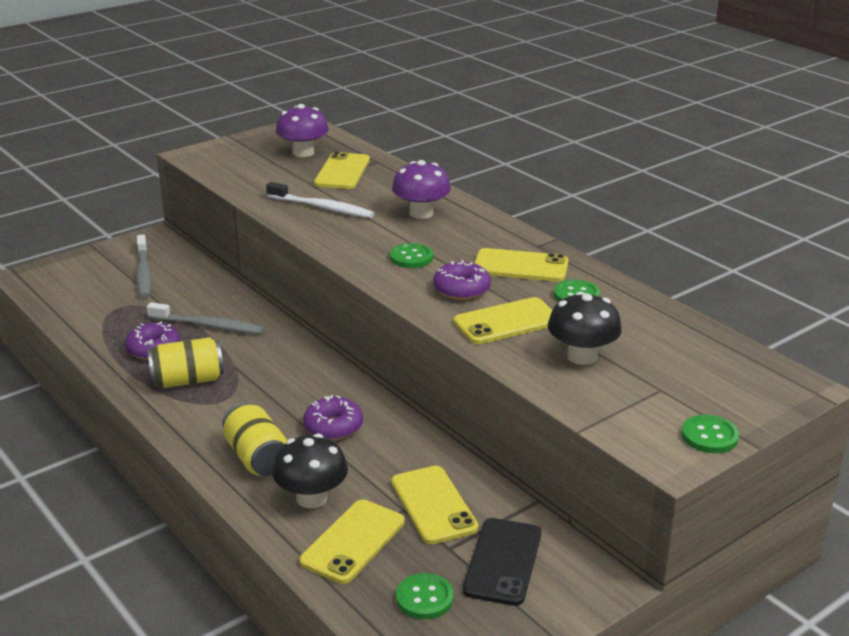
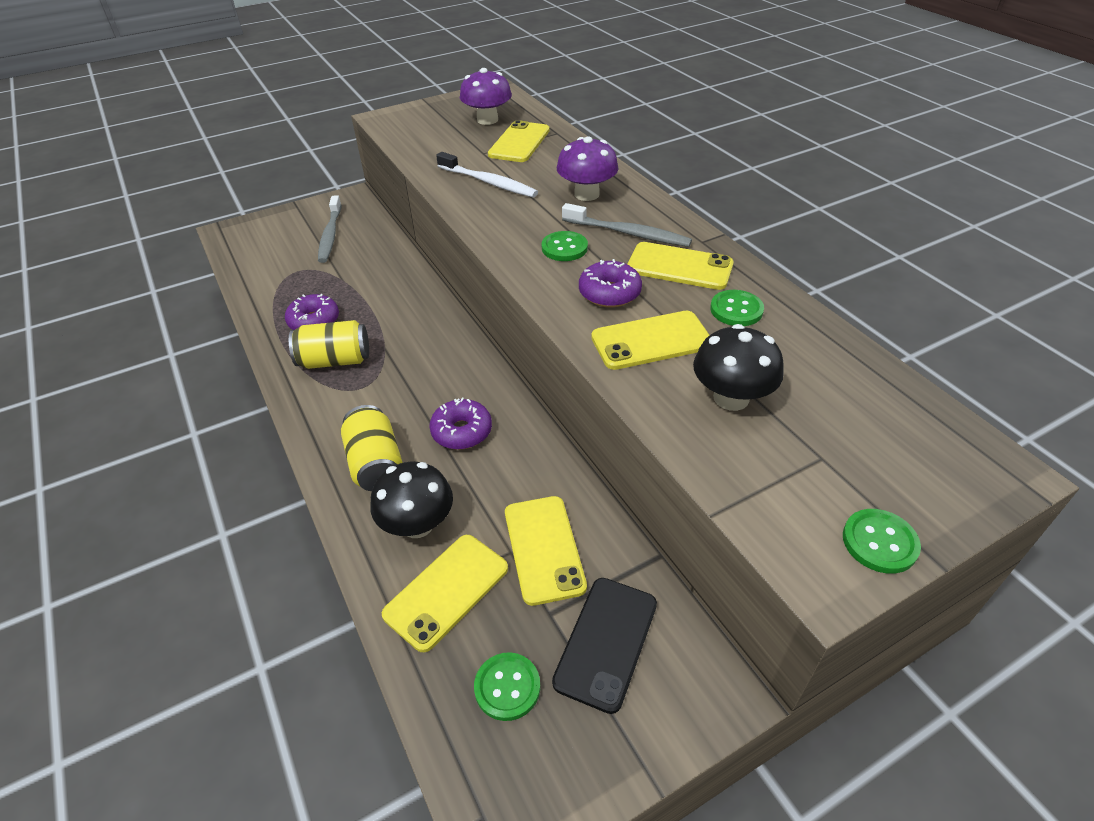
camera: 10 degrees right, 15 degrees up
grey toothbrush [147,302,265,334] -> grey toothbrush moved to [562,203,692,247]

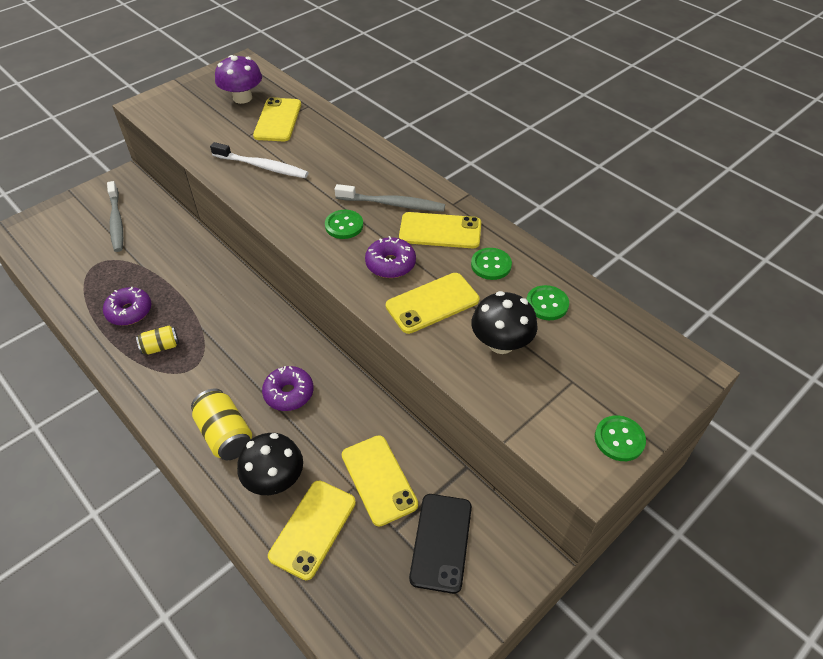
camera: 15 degrees left, 5 degrees up
yellow can [289,320,369,369] -> yellow can [136,326,179,355], size x0.61
green button [474,652,540,721] -> green button moved to [527,285,569,320]
purple mushroom [557,136,618,201] -> none

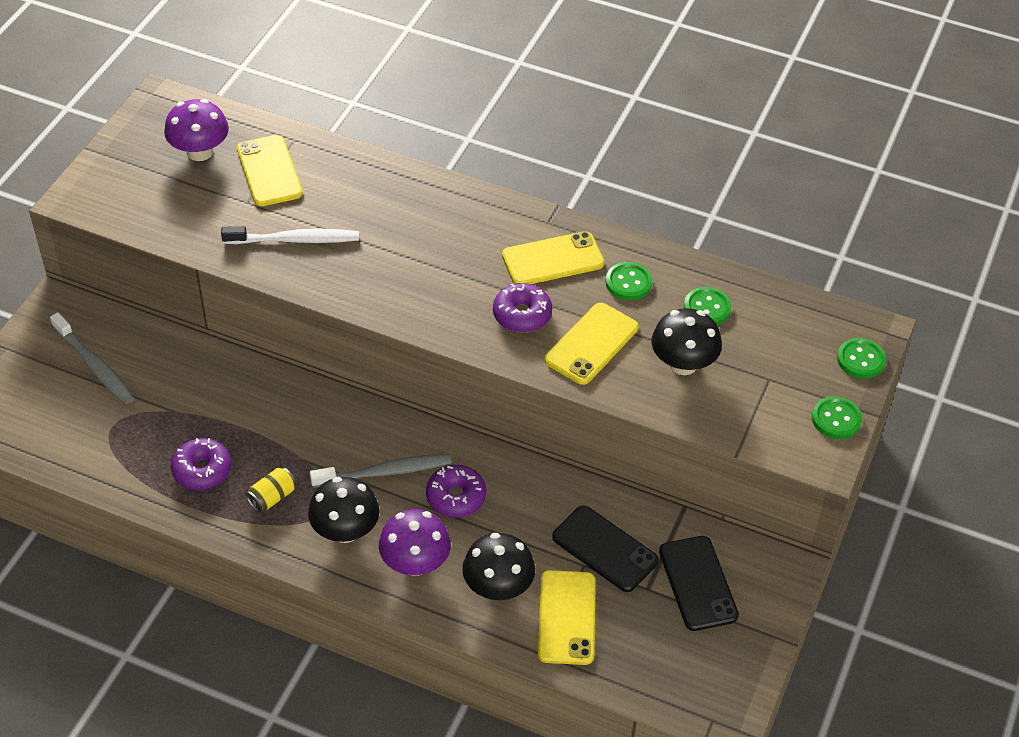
camera: 25 degrees left, 0 degrees up
yellow can [191,389,252,460] -> purple mushroom [379,509,451,576]
green button [325,210,363,239] -> green button moved to [837,338,886,379]
grey toothbrush [335,184,445,211] -> grey toothbrush moved to [310,454,452,488]
yellow phone [342,435,418,526] -> black phone [552,505,659,592]
none -> black mushroom [308,477,380,543]

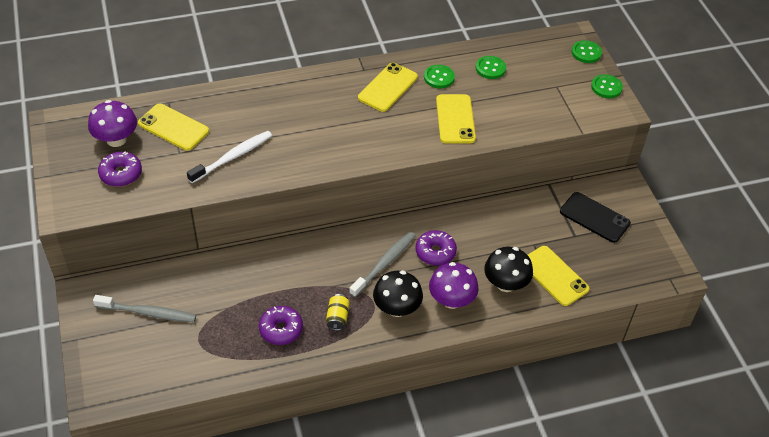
camera: 40 degrees left, 0 degrees up
purple donut [493,283,552,333] -> purple donut moved to [98,152,142,187]
black phone [552,505,659,592] -> none
black mushroom [651,308,722,375] -> none

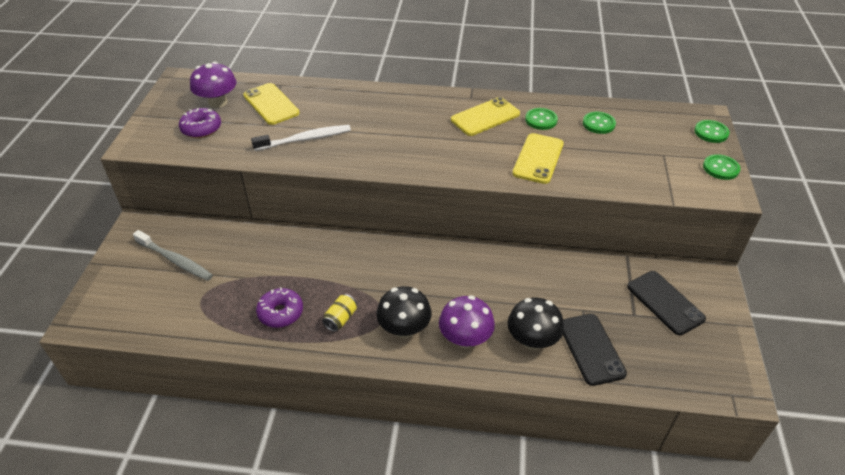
camera: 25 degrees right, 5 degrees down
grey toothbrush [349,232,416,297] -> none
purple donut [415,230,457,266] -> none
yellow phone [528,246,589,306] -> black phone [563,314,627,386]

